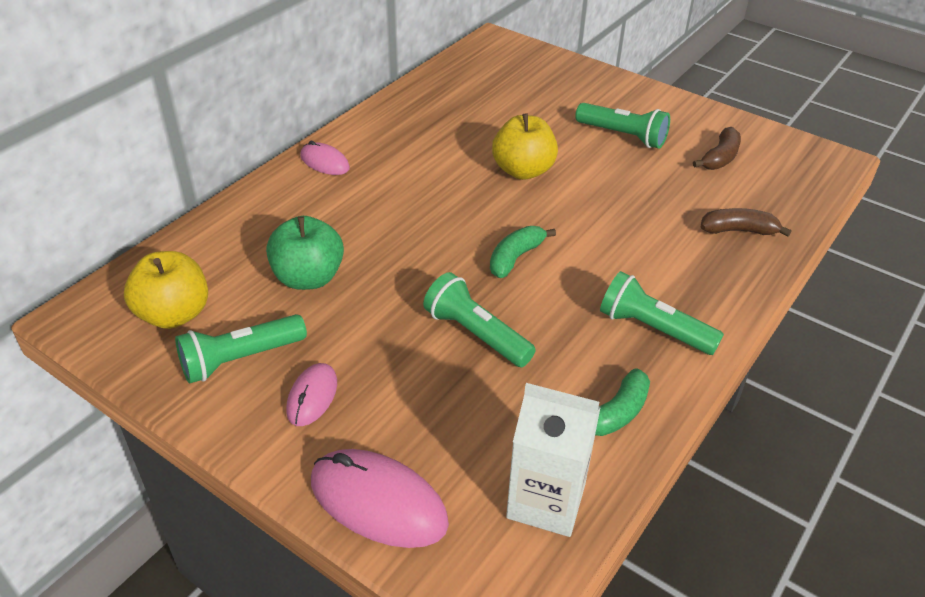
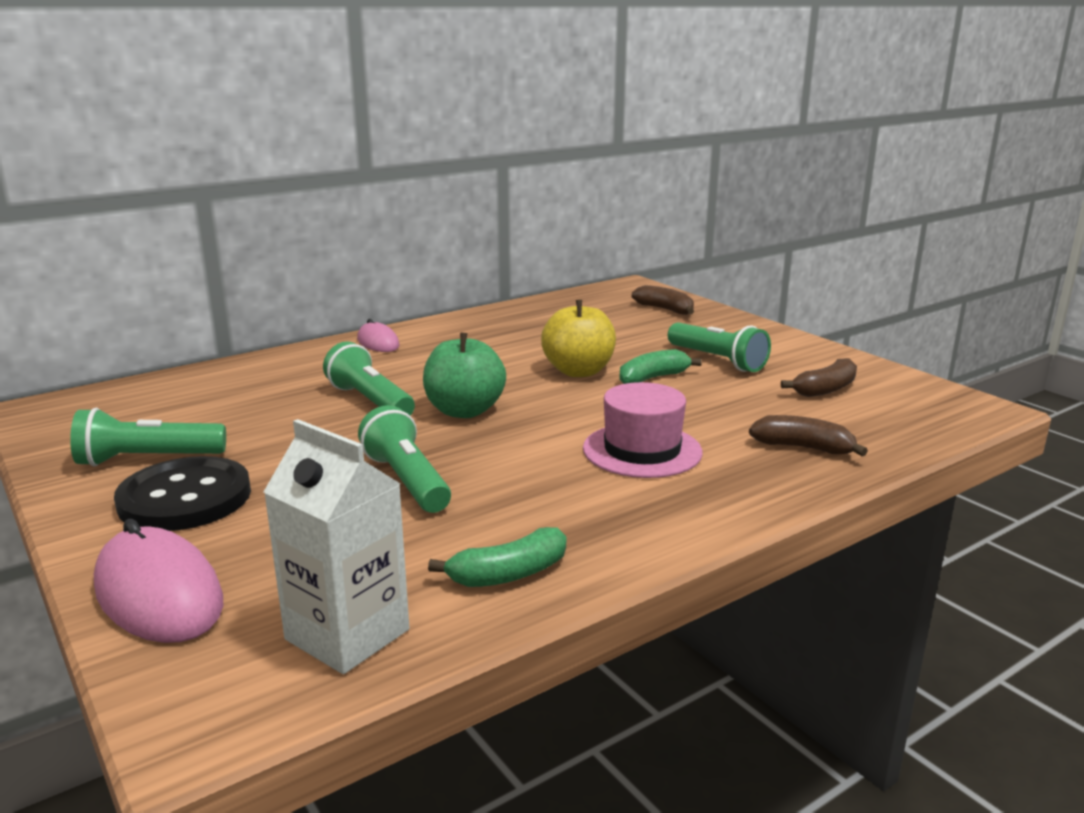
camera: 20 degrees right, 20 degrees down
yellow apple [124,251,208,329] -> none
green apple [266,216,344,290] -> green apple moved to [423,333,506,418]
pink mouse [286,363,337,426] -> black button [114,456,251,531]
green banana [490,226,556,278] -> green banana moved to [619,349,702,384]
green flashlight [600,271,724,355] -> green flashlight moved to [323,341,415,416]
none -> pink hat [583,382,703,478]
none -> brown banana [632,285,694,315]

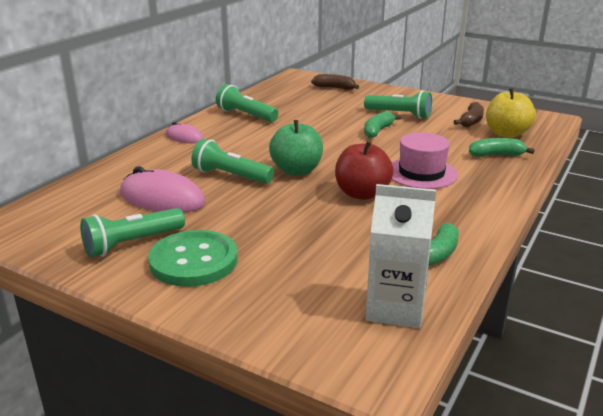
camera: 25 degrees left, 5 degrees up
pink mouse [94,519,223,643] -> pink mouse moved to [120,166,205,212]
black button [114,456,251,531] -> green button [148,230,238,287]
green flashlight [358,405,451,513] -> green flashlight moved to [216,84,278,122]
yellow apple [541,300,616,377] -> yellow apple moved to [486,88,536,138]
brown banana [749,415,868,456] -> green banana [469,138,535,157]
none -> red apple [335,141,394,200]

